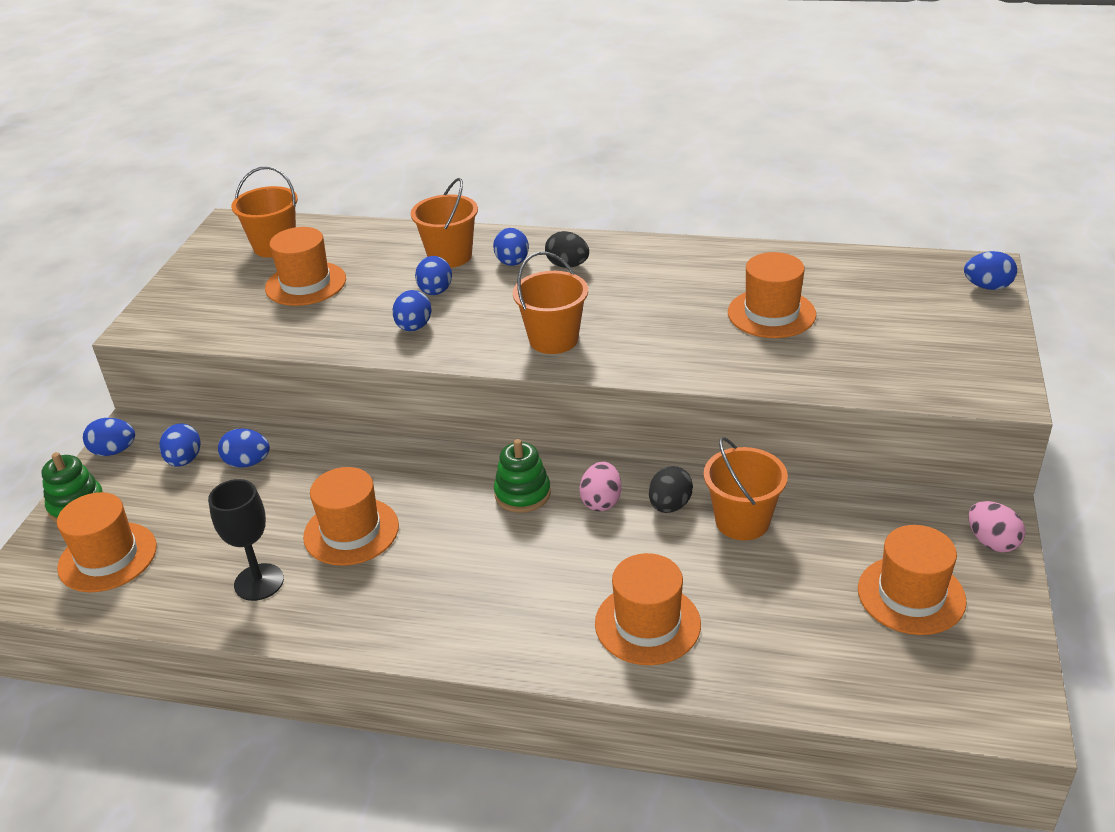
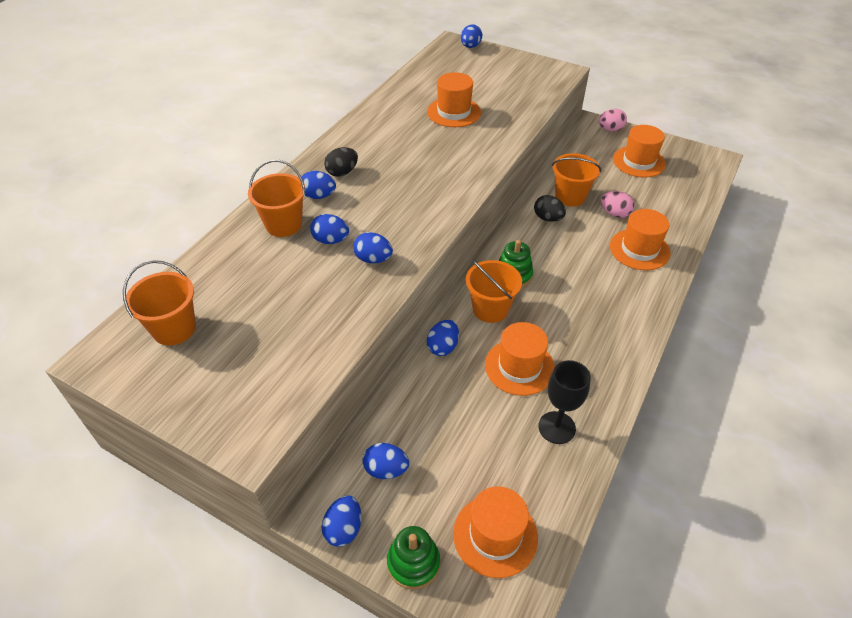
camera: 75 degrees left, 10 degrees up
blue egg [218,429,270,467] -> blue egg moved to [427,320,459,356]
orange hat [265,227,346,306] -> none
orange bucket [513,252,588,354] -> orange bucket moved to [466,260,522,323]
pink egg [579,462,622,512] -> pink egg moved to [601,191,634,218]

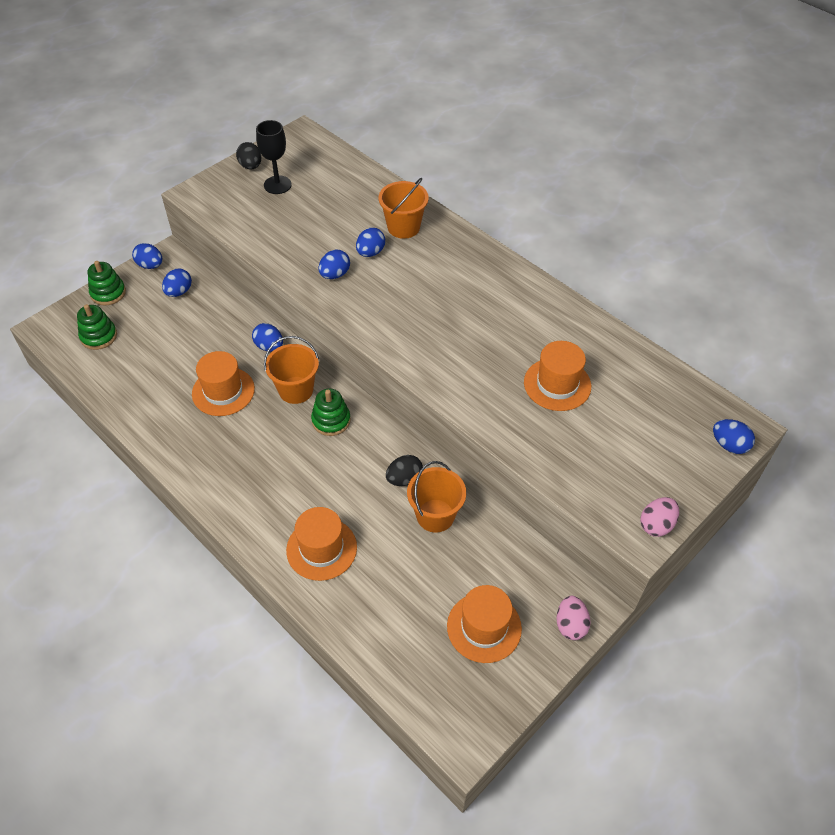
camera: 105 degrees right, 5 degrees up
orange bucket [123,260,196,345] -> none
blue egg [302,171,336,199] -> none
black egg [324,147,358,177] -> black egg moved to [236,142,262,170]
orange hat [453,486,538,578] -> green stacking toy [77,304,117,350]
black goblet [538,360,591,444] -> black goblet moved to [256,120,292,194]
pink egg [601,191,634,218] -> pink egg moved to [640,497,679,537]

